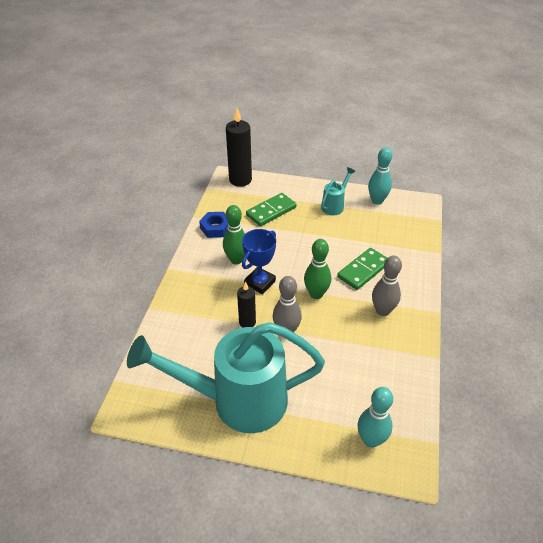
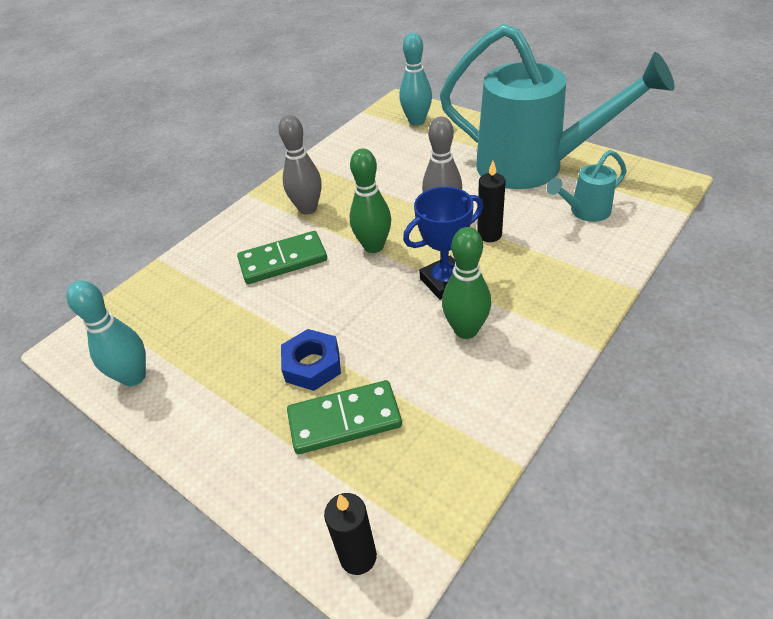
camera: 150 degrees left, 0 degrees up
blue nut [199,212,228,238] -> blue nut moved to [281,329,341,391]
black candle [226,108,252,187] -> black candle [324,493,377,575], size x0.58
turquoise watering can [321,167,356,215] -> turquoise watering can moved to [547,150,627,222]

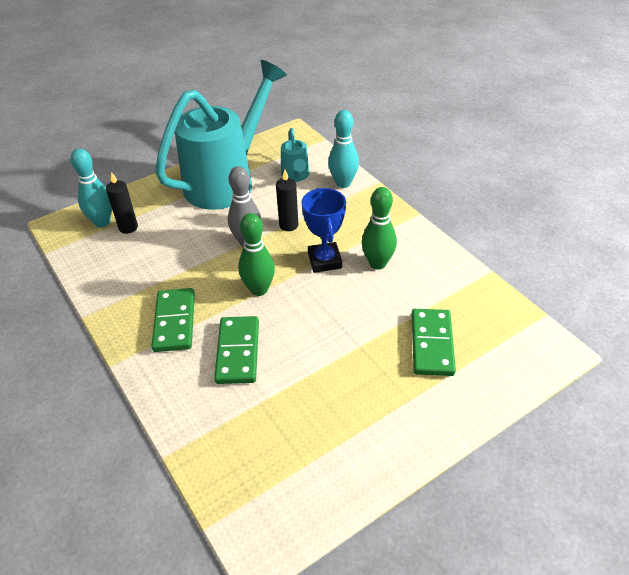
camera: 75 degrees left, 0 degrees up
turquoise bowling pin [66,280,146,386] -> turquoise bowling pin moved to [328,110,359,188]
grey bowling pin [278,115,322,215] -> green domino [151,288,195,352]
blue nut [281,329,341,391] -> none
black candle [324,493,377,575] -> black candle moved to [106,172,138,234]

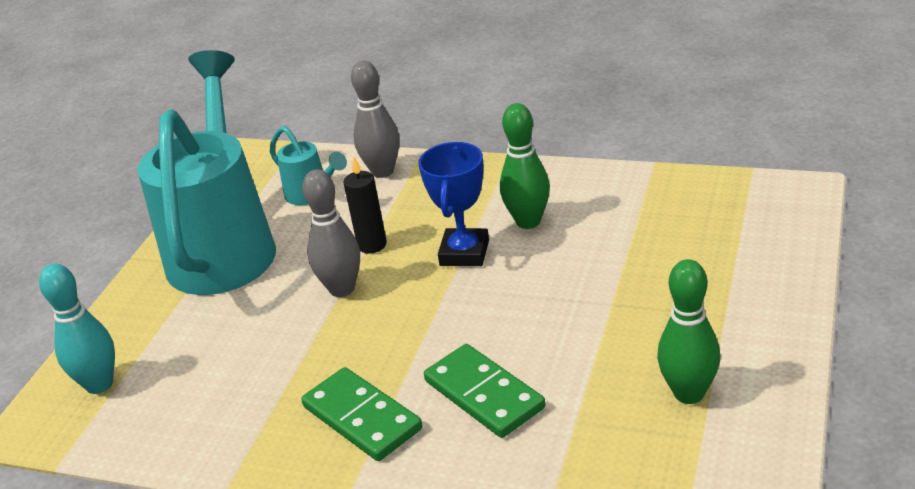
camera: 35 degrees left, 10 degrees down
black candle [106,172,138,234] -> none
green bowling pin [238,213,275,296] -> green bowling pin moved to [657,259,720,404]
blue trophy [301,188,346,273] -> blue trophy turned 60 degrees clockwise [418,142,489,266]
turquoise bowling pin [328,110,359,188] -> grey bowling pin [351,61,400,178]
green domino [411,309,456,376] -> none

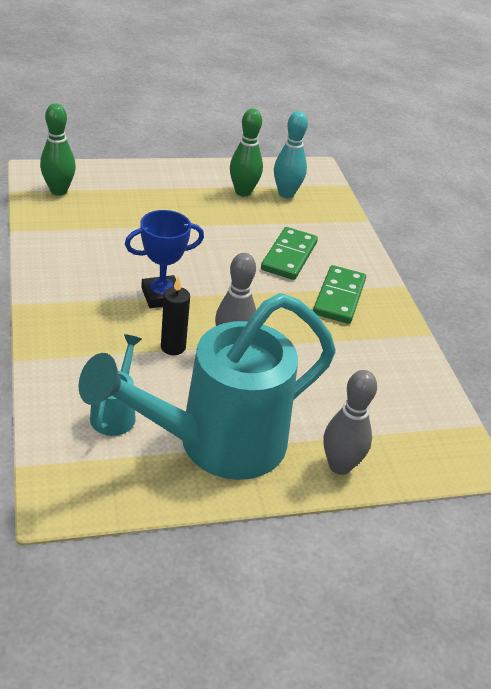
camera: 130 degrees left, 5 degrees up
turquoise bowling pin [39,264,115,394] -> turquoise bowling pin moved to [274,111,308,198]
grey bowling pin [351,61,400,178] -> grey bowling pin moved to [324,370,377,475]
green bowling pin [500,103,550,229] -> green bowling pin moved to [40,103,76,196]

